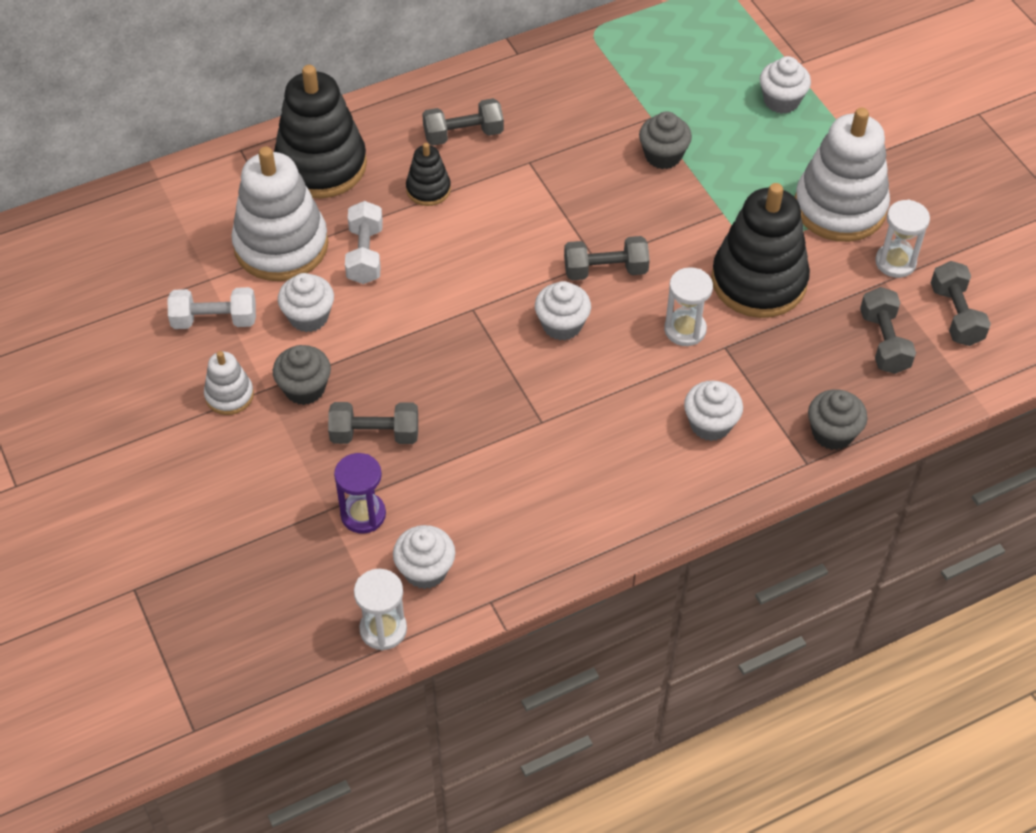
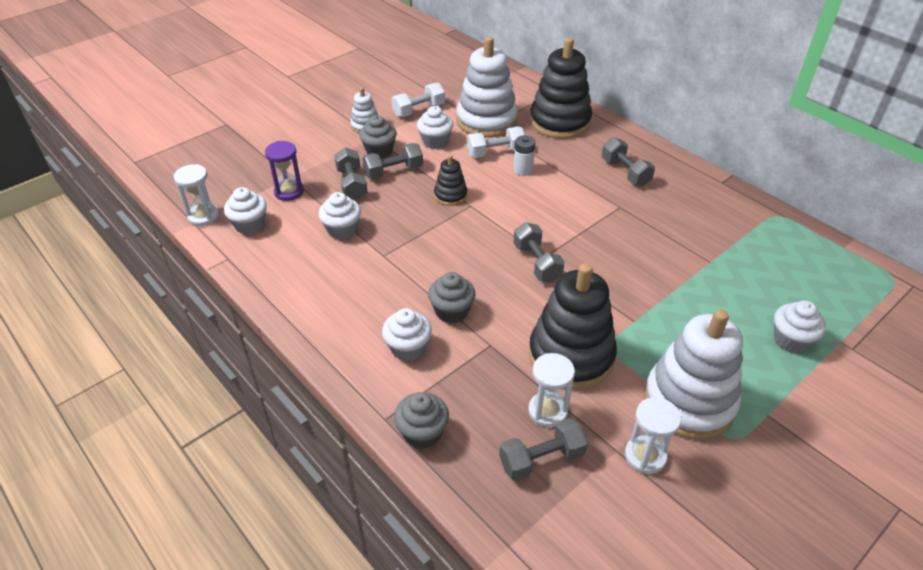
camera: 75 degrees right, 10 degrees down
white dumbbell [167,287,256,329] -> white dumbbell turned 75 degrees clockwise [392,83,445,117]
black stacking toy [406,143,451,206] -> black stacking toy moved to [434,155,467,206]
white cupcake [535,281,591,340] -> white cupcake moved to [319,192,361,240]
grey cupcake [639,111,692,169] -> grey cupcake moved to [428,272,476,324]
white hourglass [664,267,713,346] -> white hourglass moved to [528,353,575,427]
grey dumbbell [931,261,991,346] -> grey dumbbell moved to [362,143,423,179]
none -> white battery [513,135,535,176]

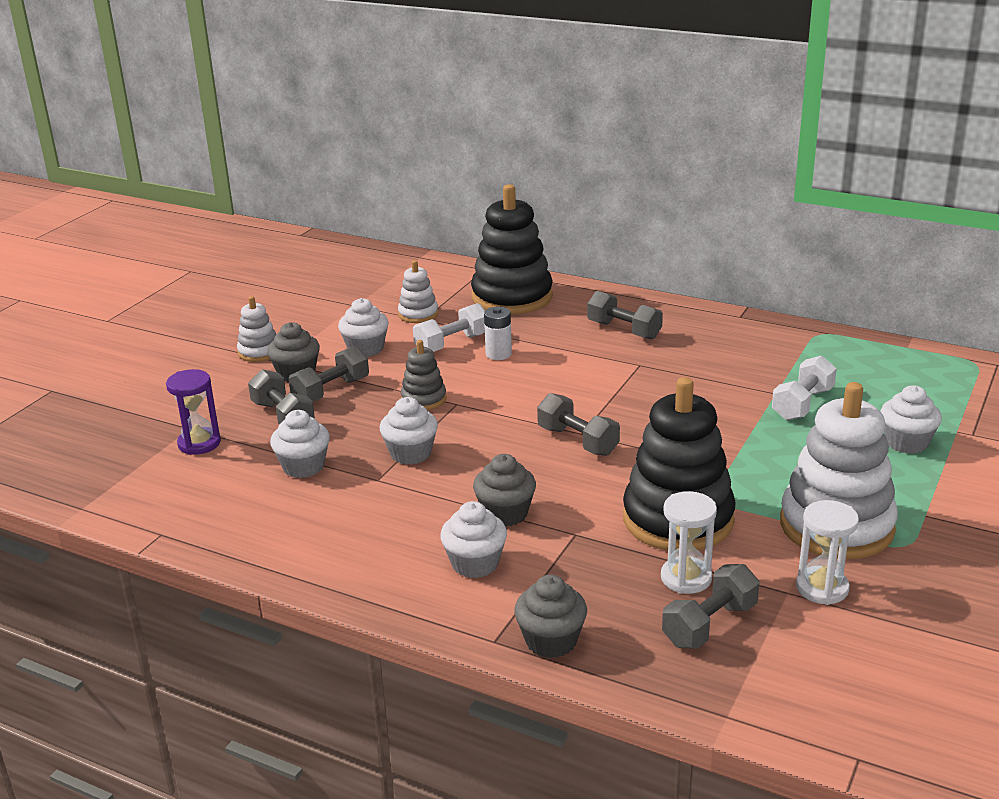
camera: 20 degrees left, 15 degrees down
white hourglass [174,164,219,226] -> none
white cupcake [224,187,267,235] -> white cupcake moved to [380,397,438,465]
white dumbbell [392,83,445,117] -> white dumbbell moved to [772,356,837,420]
black stacking toy [434,155,467,206] -> grey stacking toy [401,340,447,410]
white stacking toy [456,37,518,138] -> white stacking toy [398,260,438,323], size x0.48

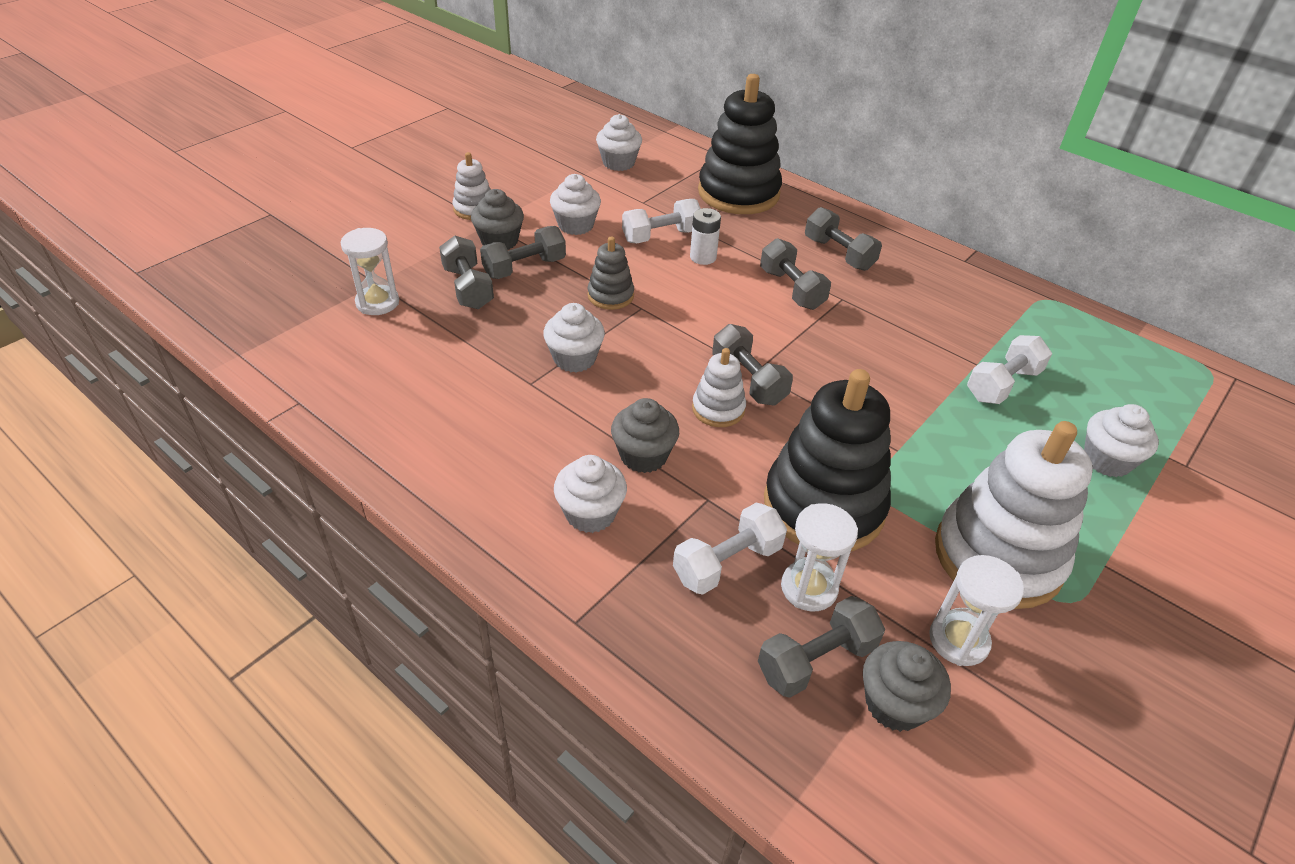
camera: 10 degrees right, 15 degrees up
purple hourglass [166,369,221,455] -> white hourglass [341,228,399,315]
white cupcake [270,410,330,478] -> white cupcake moved to [596,114,642,171]
white stacking toy [398,260,438,323] -> white stacking toy moved to [692,348,746,427]
grey cupcake [514,575,587,658] -> grey cupcake moved to [863,641,951,732]
none -> white dumbbell [673,503,787,594]
none -> grey dumbbell [760,238,831,310]

